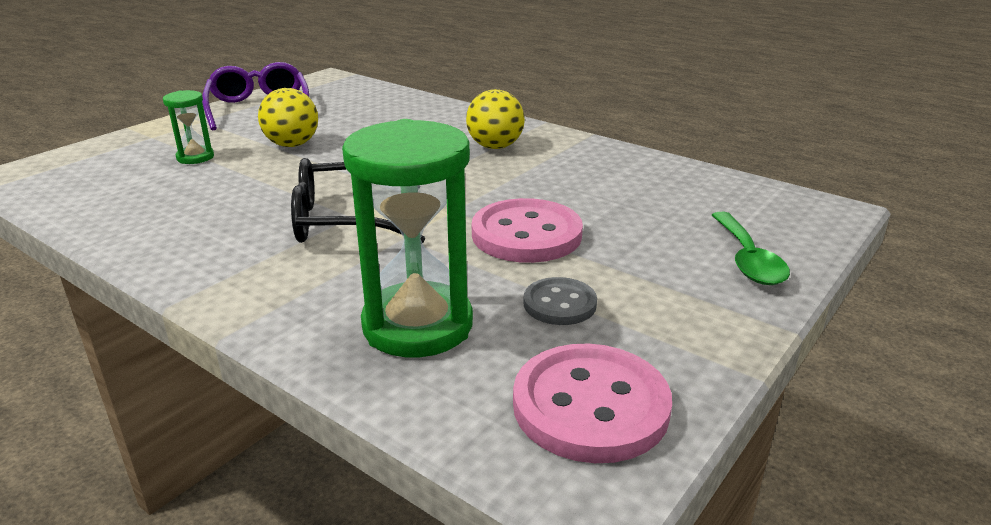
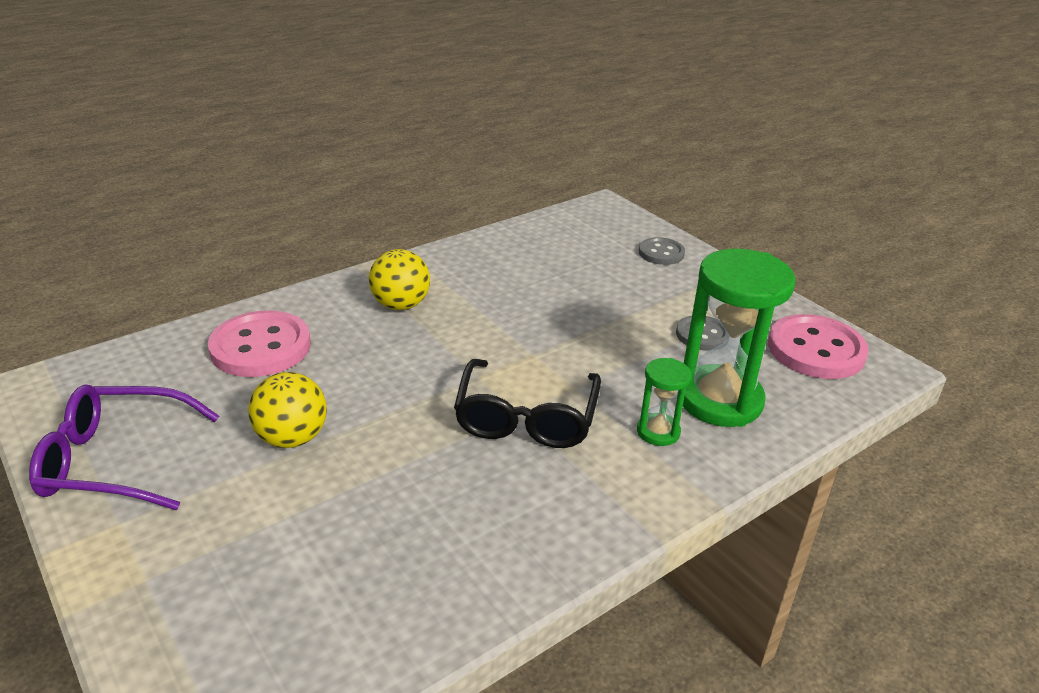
camera: 75 degrees left, 5 degrees up
green hourglass [163,90,214,164] -> green hourglass moved to [637,358,691,446]
pink button [472,198,583,263] -> pink button moved to [208,310,311,377]
green spoon [712,212,790,285] -> grey button [639,237,685,265]

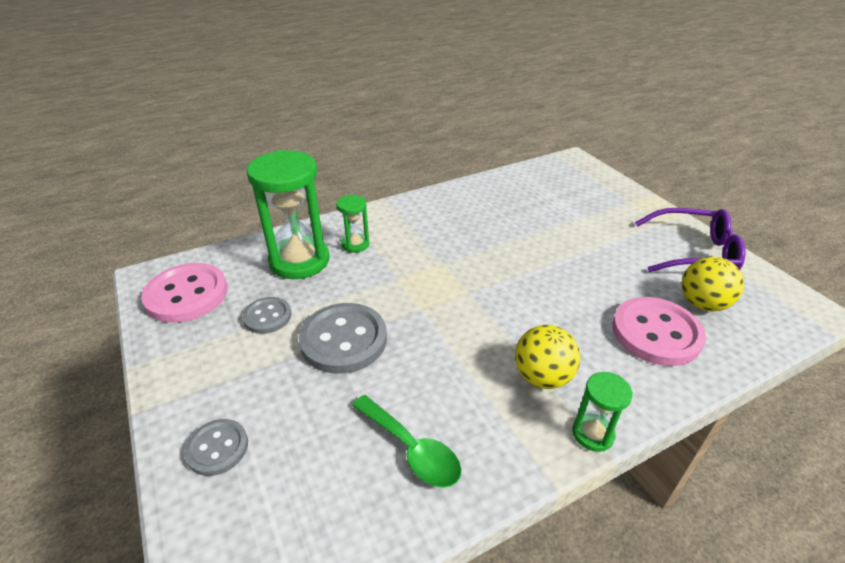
camera: 170 degrees left, 5 degrees up
yellow ball [248,372,327,448] -> yellow ball moved to [682,257,744,311]
black glasses [454,359,601,448] -> none
none -> grey button [299,303,387,374]
none -> green spoon [352,395,461,488]
none -> green hourglass [572,372,633,452]

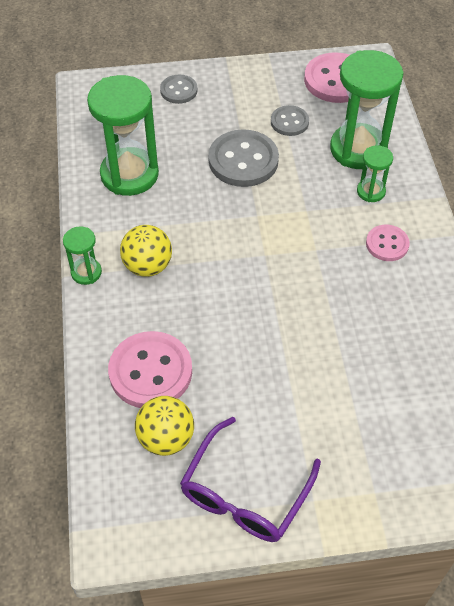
camera: 110 degrees right, 15 degrees up
green spoon [352,395,461,488] -> green hourglass [87,75,159,196]
none -> pink button [366,225,410,261]

